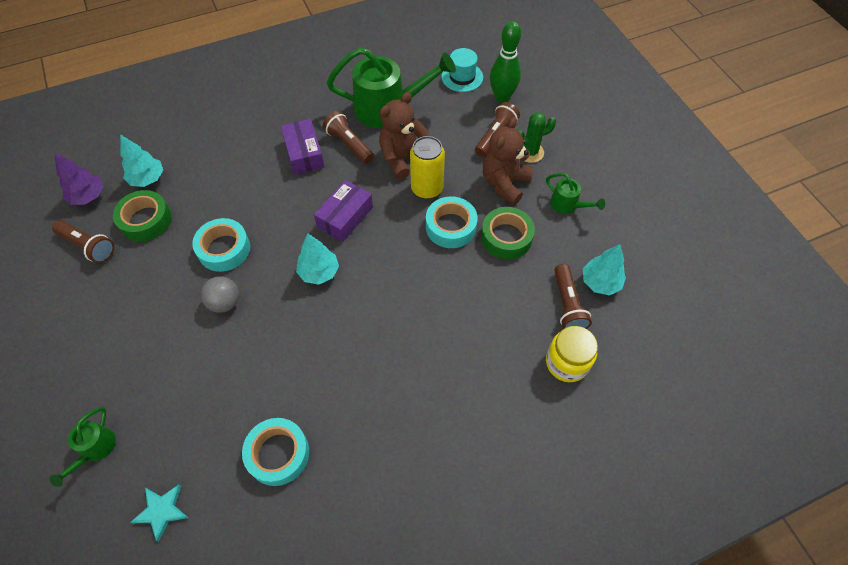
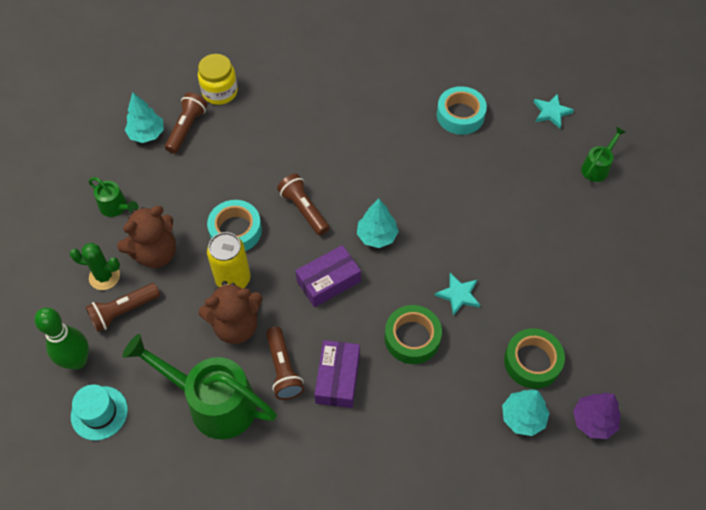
camera: 155 degrees left, 0 degrees up
brown flashlight [52,220,114,263] -> brown flashlight moved to [277,174,329,236]
turquoise tape [192,218,250,272] -> turquoise star [435,273,480,316]
grey ball [201,276,239,313] -> none
green tape [481,207,535,259] -> green tape moved to [385,305,442,364]
green watering can [546,173,605,214] -> green watering can turned 150 degrees clockwise [88,177,138,217]

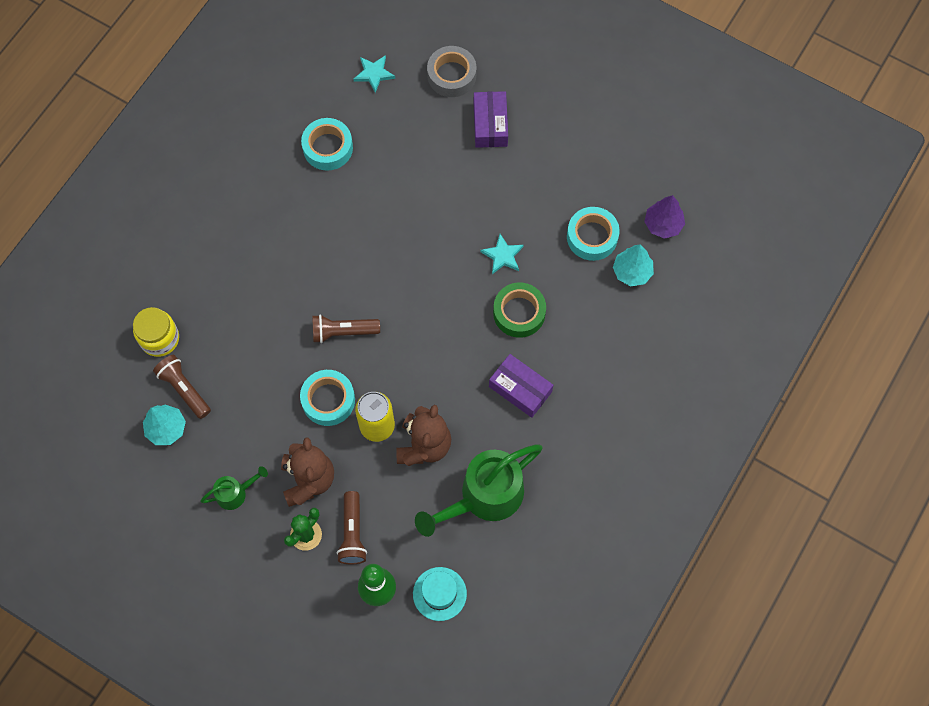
camera: 60 degrees left, 10 degrees up
brown flashlight [266,326,304,400] -> none
purple box [295,245,361,307] -> purple box moved to [474,91,508,148]
turquoise tree [357,199,399,248] -> none
green tape [504,328,565,389] -> turquoise tape [567,207,620,261]
green watering can [581,127,625,182] -> grey tape [427,46,476,97]

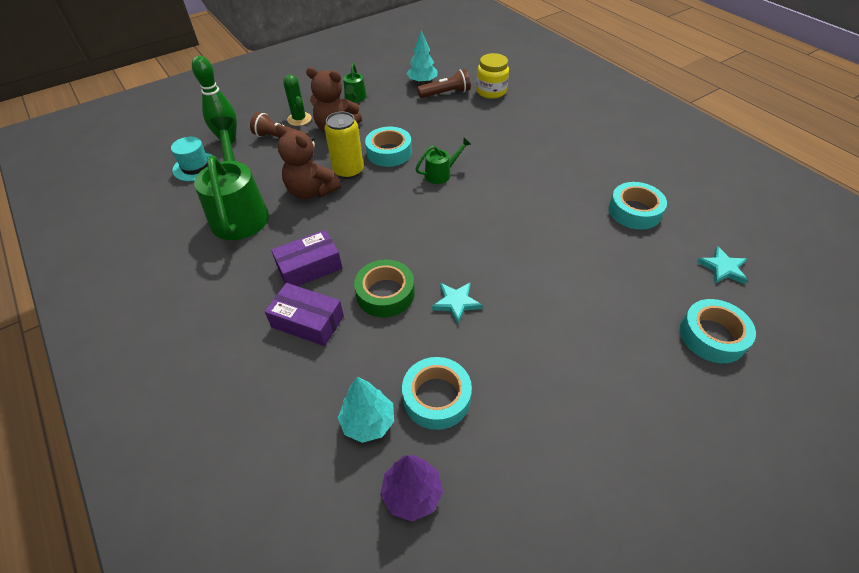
camera: 115 degrees right, 20 degrees down
brown flashlight [312,314,380,343] -> green watering can [415,138,471,184]
grey tape [427,46,476,97] -> turquoise tape [680,299,756,363]
purple box [474,91,508,148] -> purple box moved to [265,283,344,346]

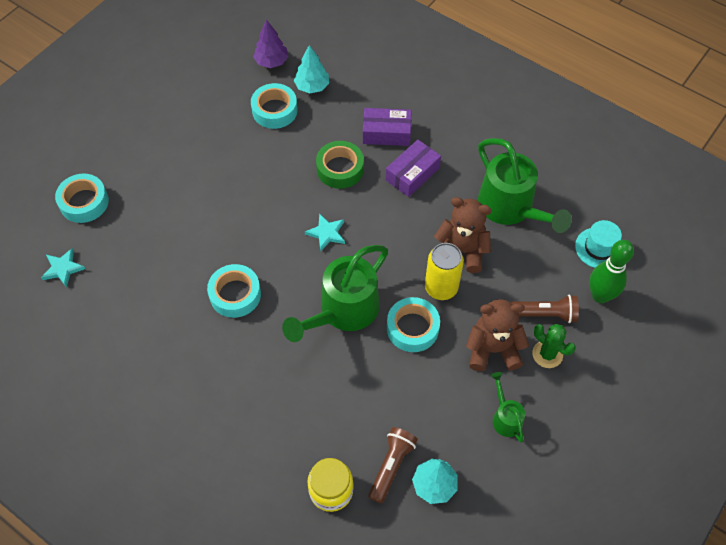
camera: 160 degrees right, 10 degrees up
green watering can [415,138,471,184] -> green watering can [282,245,388,342], size x2.08
brown flashlight [417,69,471,98] -> brown flashlight turned 150 degrees clockwise [368,427,418,504]
turquoise star [432,282,483,324] -> turquoise star moved to [305,213,345,252]
turquoise tape [609,182,667,230] -> turquoise tape moved to [207,264,261,318]

